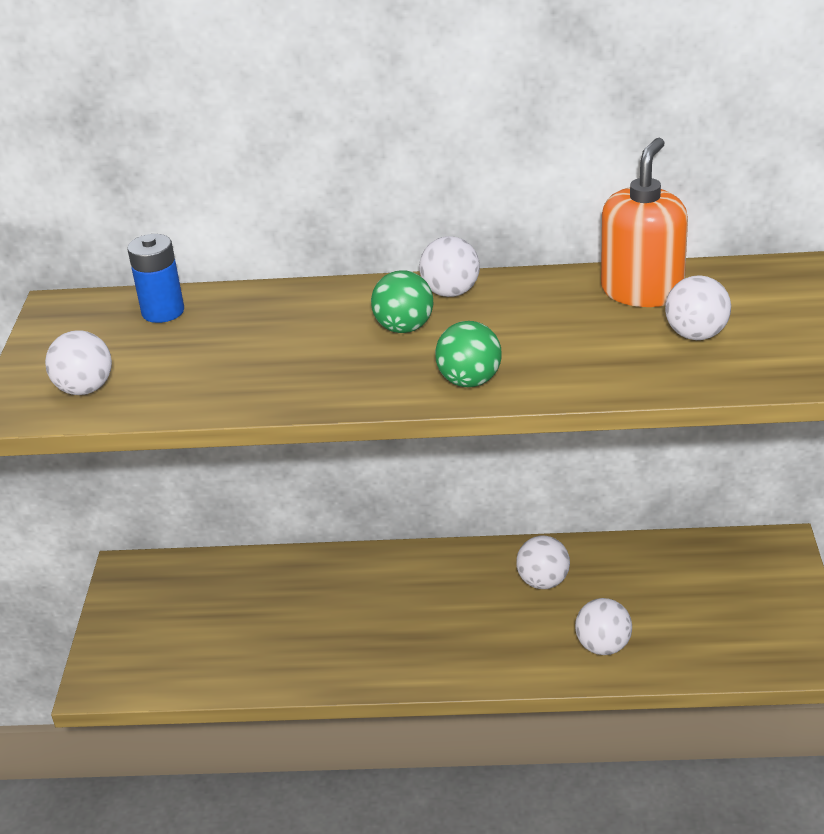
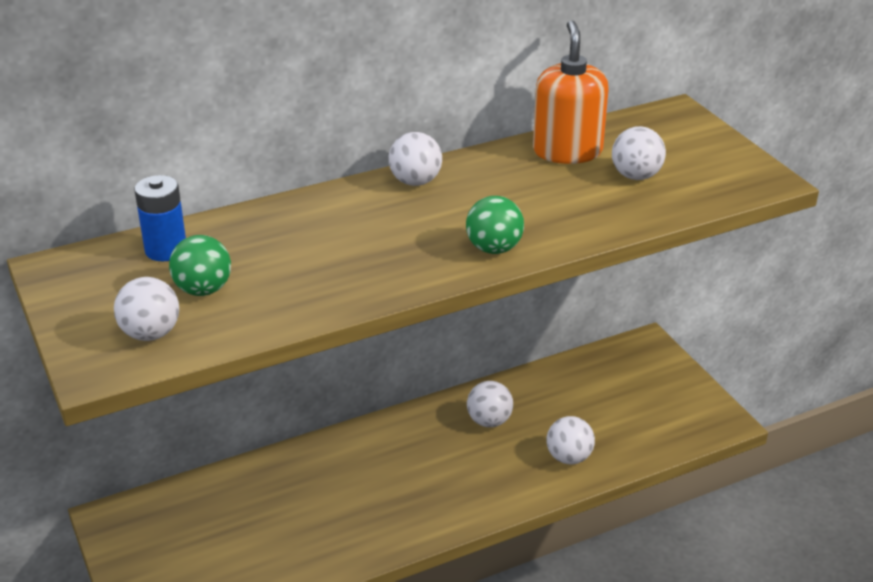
camera: 30 degrees left, 0 degrees up
green ball [371,271,433,333] -> green ball moved to [169,235,231,296]

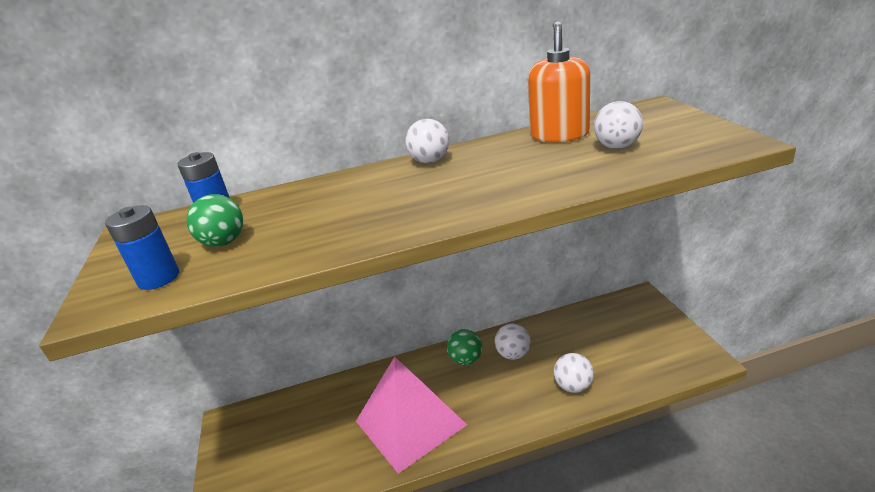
camera: 15 degrees right, 5 degrees down
white ball [114,277,179,341] -> blue battery [105,205,179,290]
green ball [466,196,524,254] -> green ball moved to [447,329,482,365]
none -> pink pyramid [356,357,467,474]

